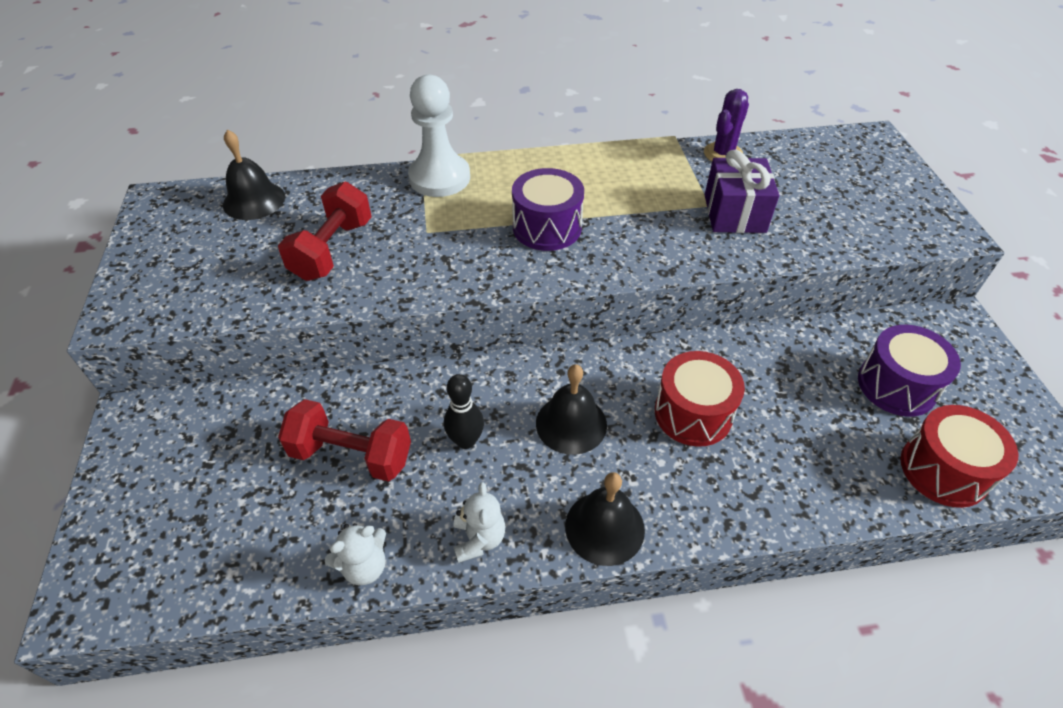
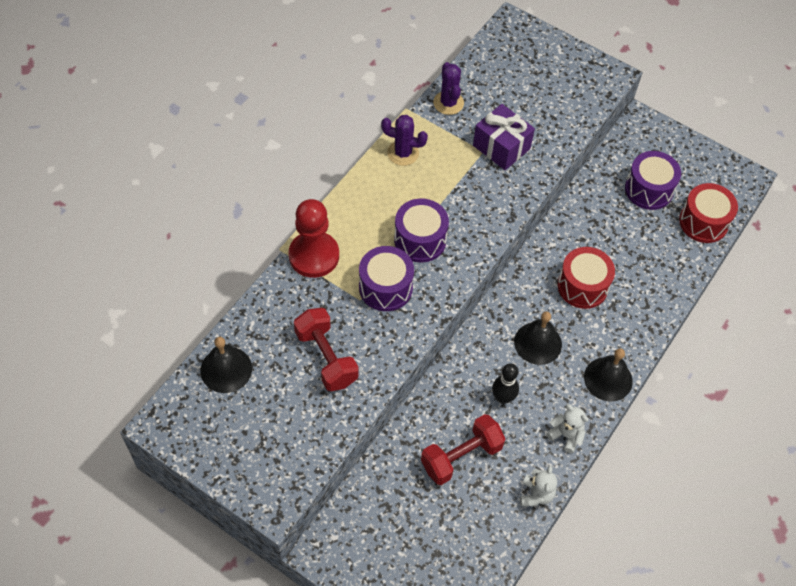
camera: 50 degrees left, 10 degrees up
white pawn [408,74,470,197] -> red pawn [288,199,339,278]
none -> purple drum [359,246,414,311]
none -> purple cactus [381,115,428,166]

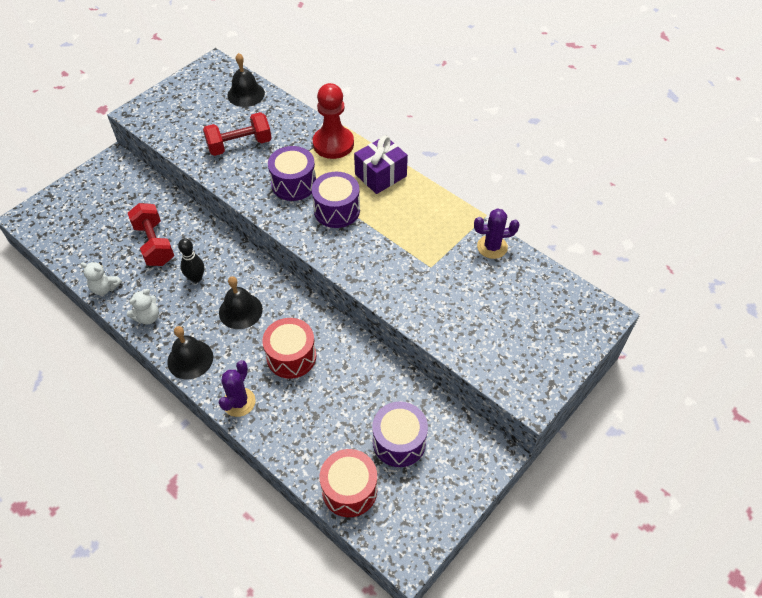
camera: 100 degrees right, 5 degrees down
purple cactus [381,115,428,166] -> purple cactus moved to [219,360,256,417]
purple gift [473,104,535,170] -> purple gift moved to [354,136,408,194]

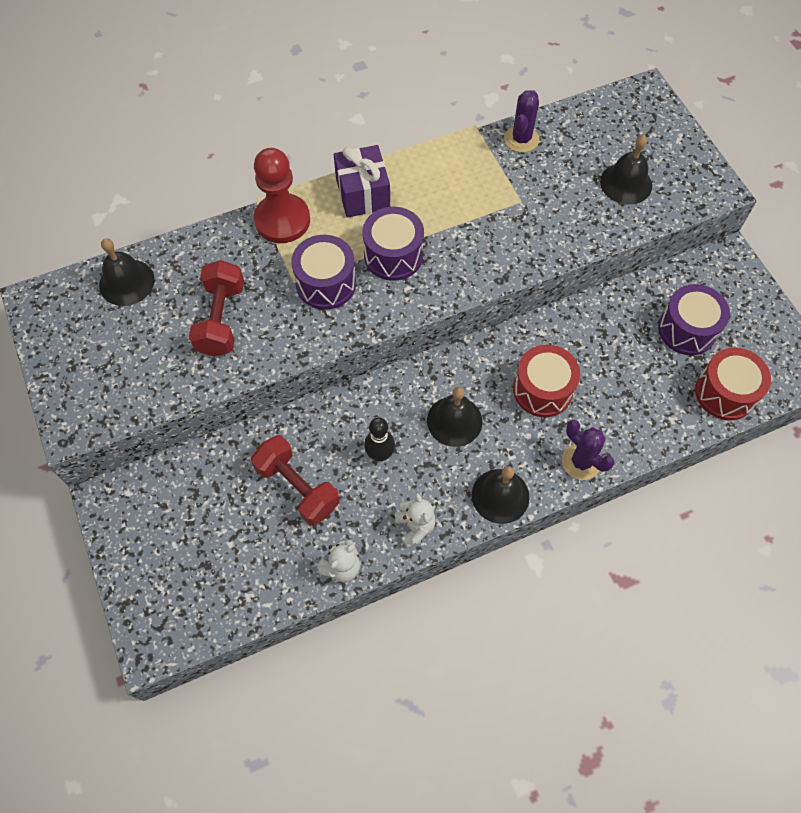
camera: 65 degrees left, 10 degrees up
red dumbbell [128,203,174,266] -> red dumbbell turned 45 degrees clockwise [251,435,340,526]
none -> black bell [600,135,652,205]

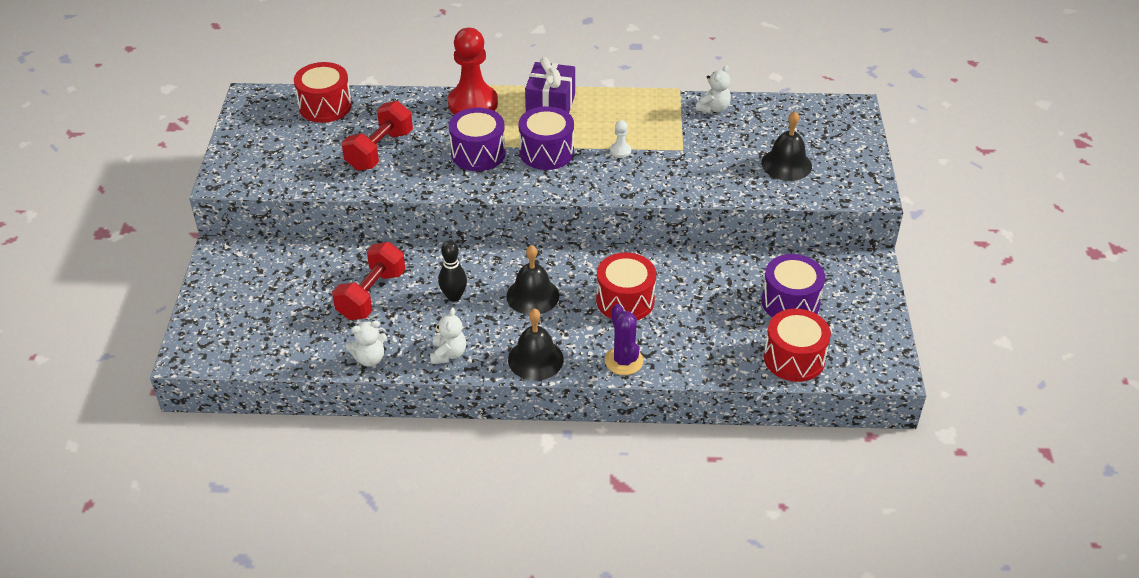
camera: 25 degrees right, 20 degrees down
black bell [99,238,155,306] -> red drum [294,62,352,123]
red dumbbell [251,435,340,526] -> red dumbbell turned 45 degrees clockwise [332,242,405,320]
purple cactus [504,90,539,153] -> white teddy bear [696,65,731,113]
none -> white pawn [610,120,631,158]

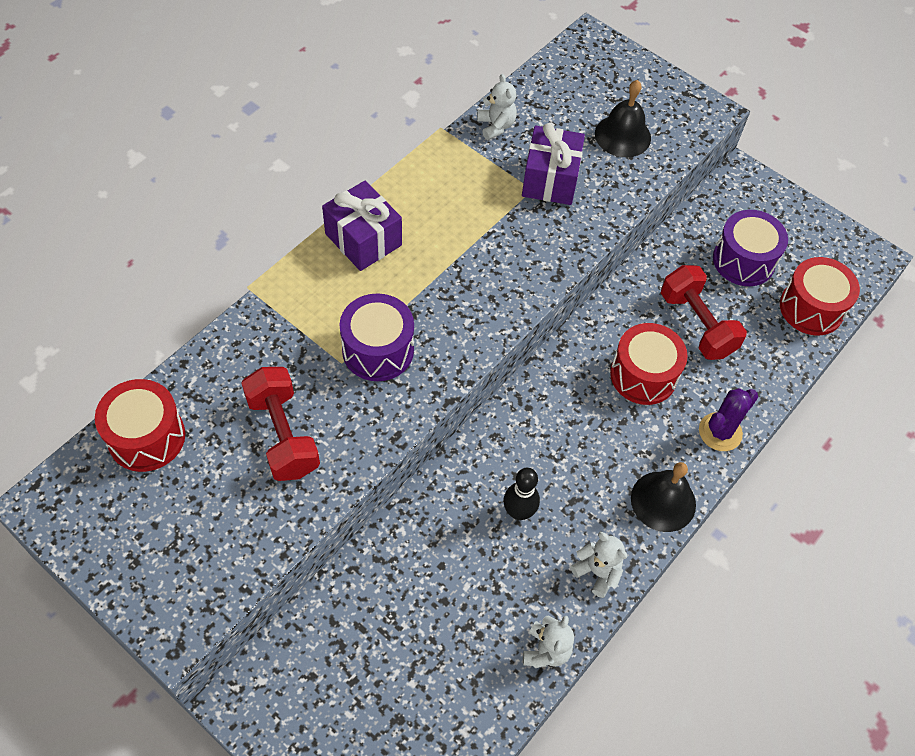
camera: 55 degrees left, 15 degrees up
red dumbbell [332,242,405,320] -> red dumbbell moved to [661,265,747,360]
red pawn [448,28,498,115] -> none
black bell [507,245,559,315] -> none
purple drum [518,106,574,170] -> none
purple cactus [605,304,643,375] -> purple cactus turned 60 degrees counterclockwise [699,388,758,451]
white pawn [610,120,631,158] -> none
none -> purple gift [522,123,585,205]

